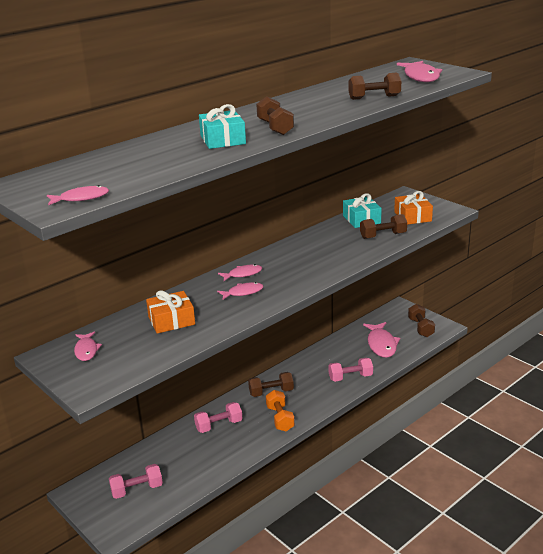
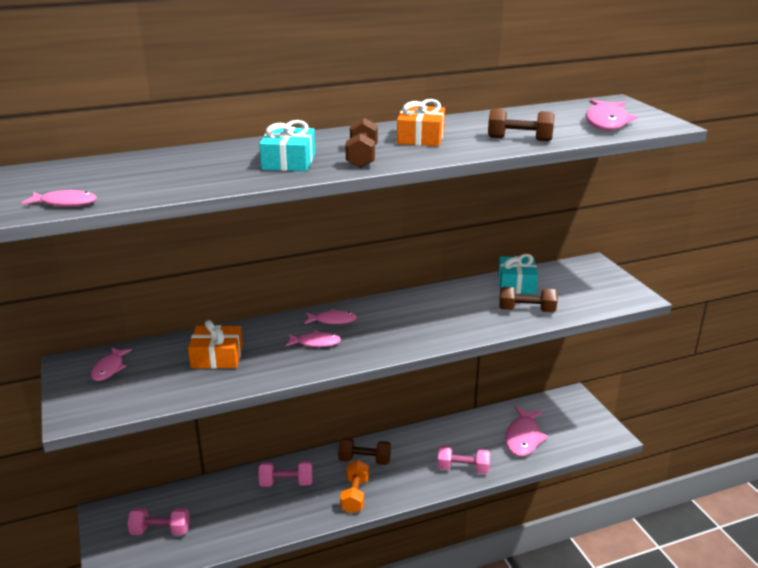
camera: 20 degrees right, 0 degrees up
orange gift [394,191,433,225] -> orange gift moved to [397,99,445,146]
brown dumbbell [408,304,435,337] -> none

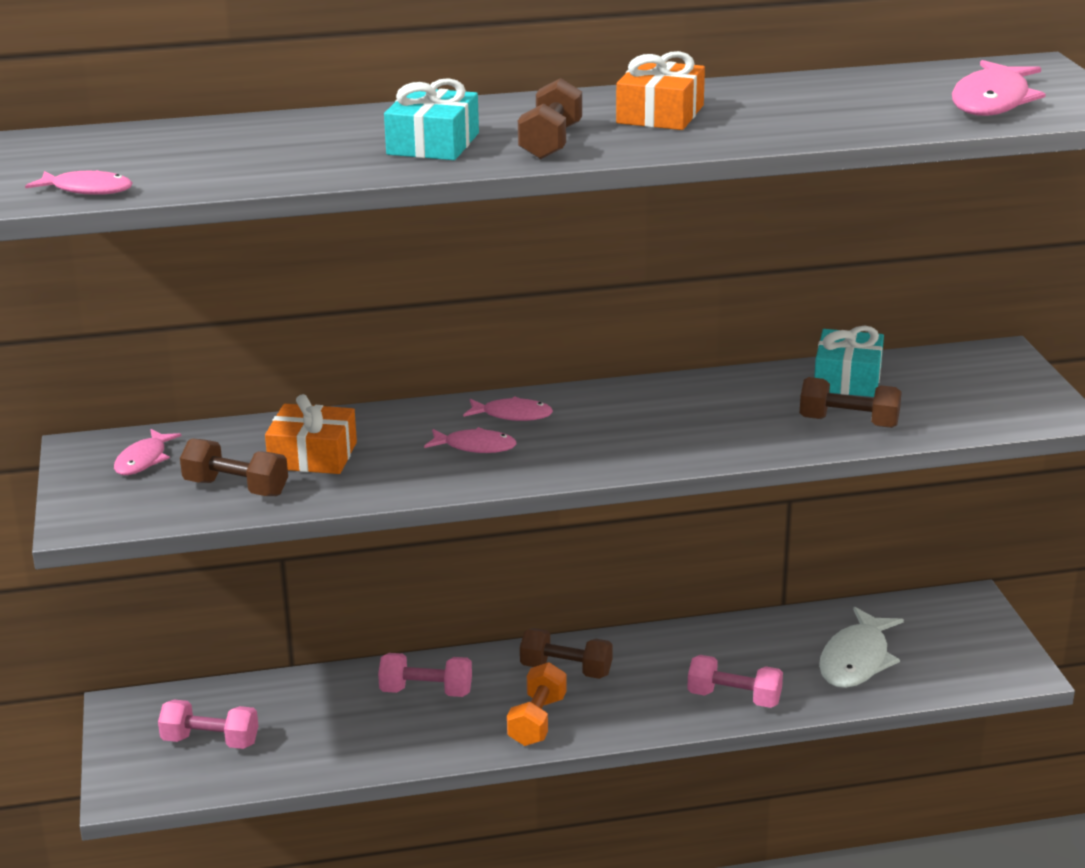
camera: 10 degrees right, 0 degrees up
brown dumbbell [488,108,555,141] -> brown dumbbell moved to [180,438,288,496]
pink fish [505,406,548,456] -> white fish [819,607,904,688]

